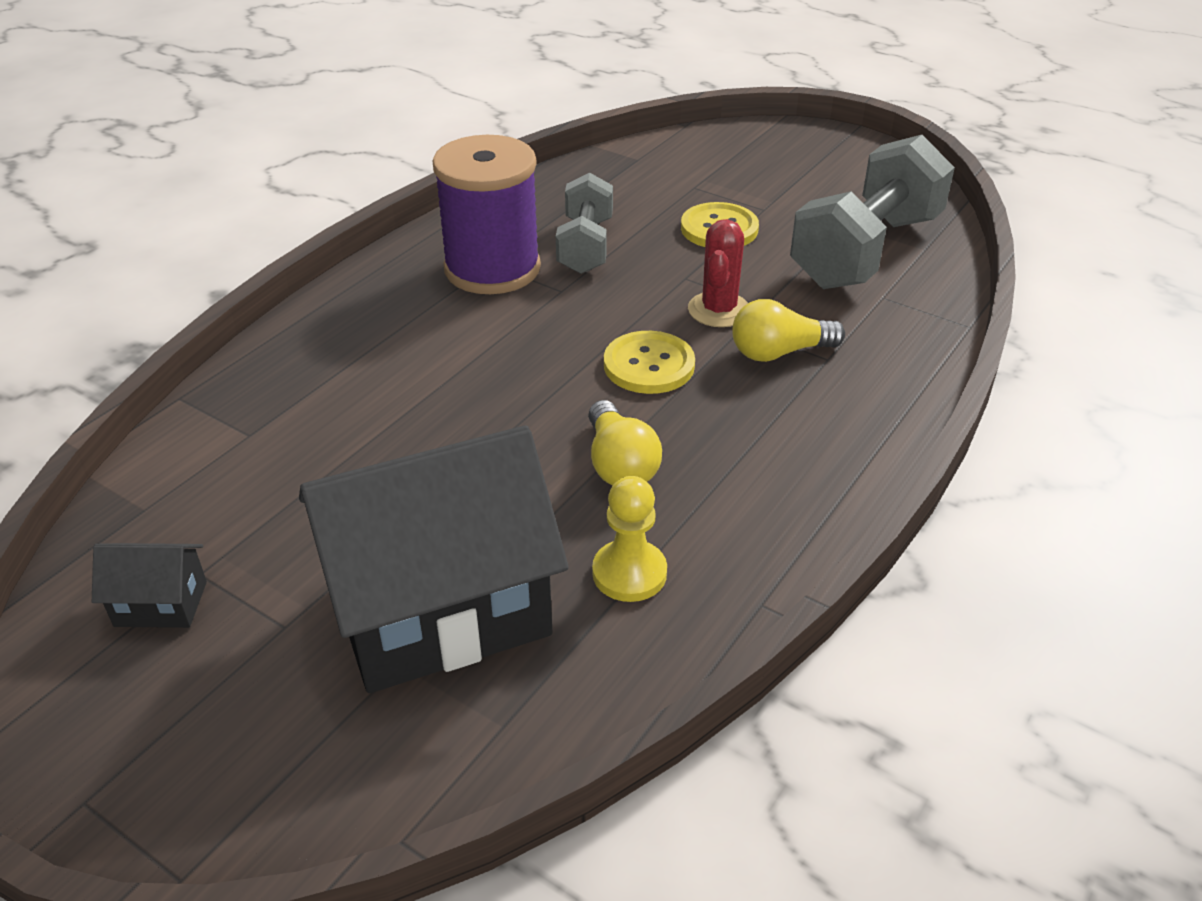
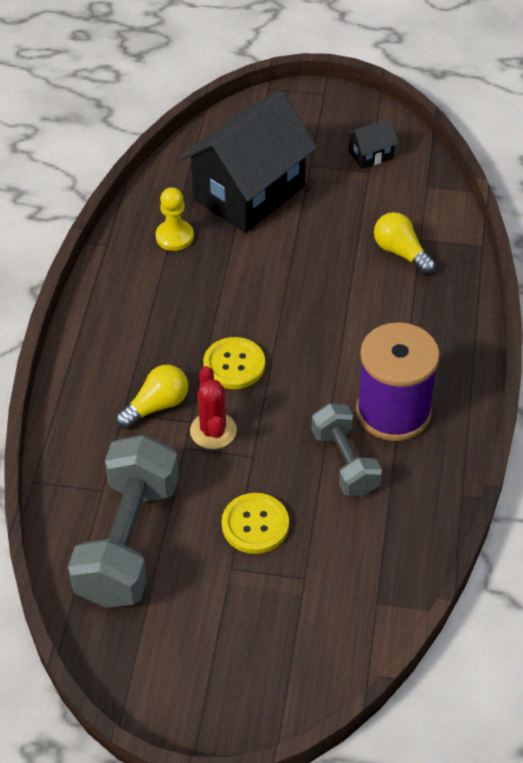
camera: 155 degrees right, 10 degrees up
yellow light bulb [588,400,662,486] -> yellow light bulb moved to [374,212,436,275]

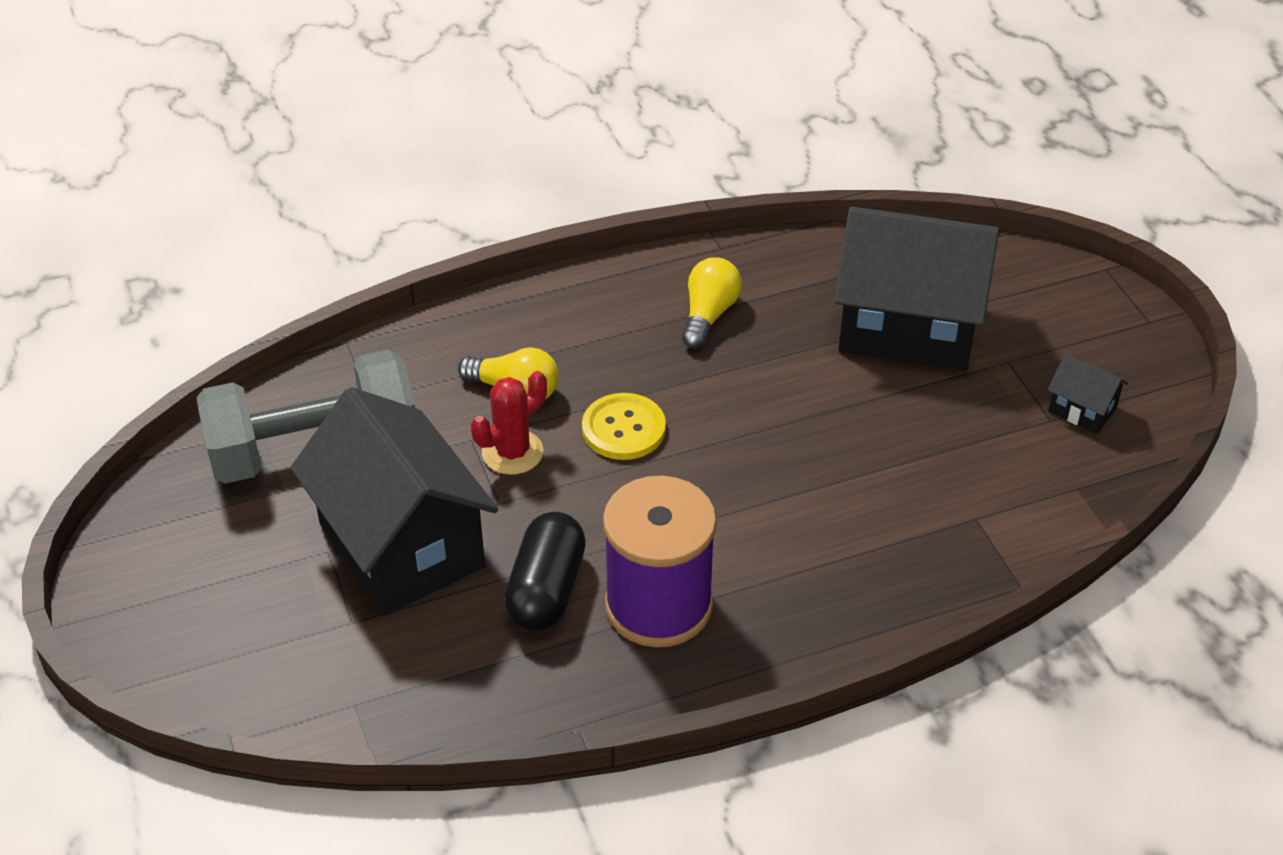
camera: 60 degrees right, 5 degrees down
yellow pawn [155,187,194,251] -> none
yellow button [222,493,289,554] -> black house [291,387,498,616]
grey dumbbell [312,403,382,496] -> black capsule [504,512,586,631]
yellow light bulb [374,212,436,275] -> yellow light bulb moved to [682,257,742,349]

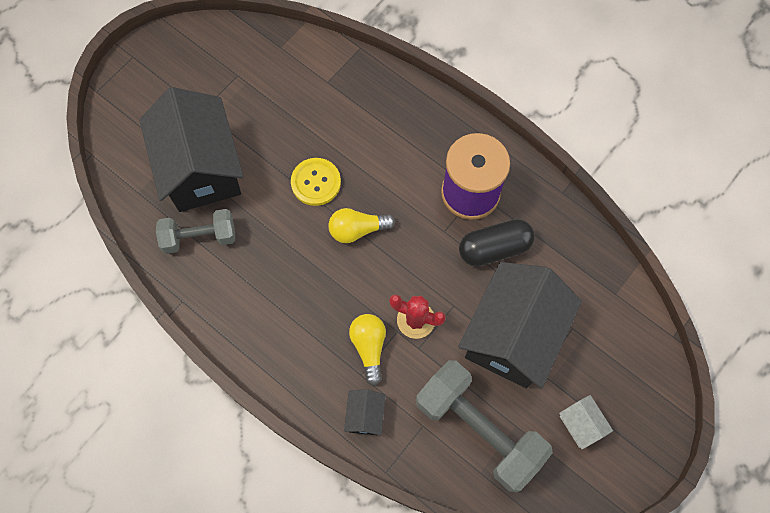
camera: 120 degrees left, 25 degrees up
yellow button [582,393,666,460] -> yellow button moved to [291,158,341,206]
yellow light bulb [682,257,742,349] -> yellow light bulb moved to [328,208,395,243]
black house [1048,354,1129,434] -> black house moved to [344,389,386,436]
none -> grey dumbbell [156,209,235,254]
none -> white house [559,395,613,449]

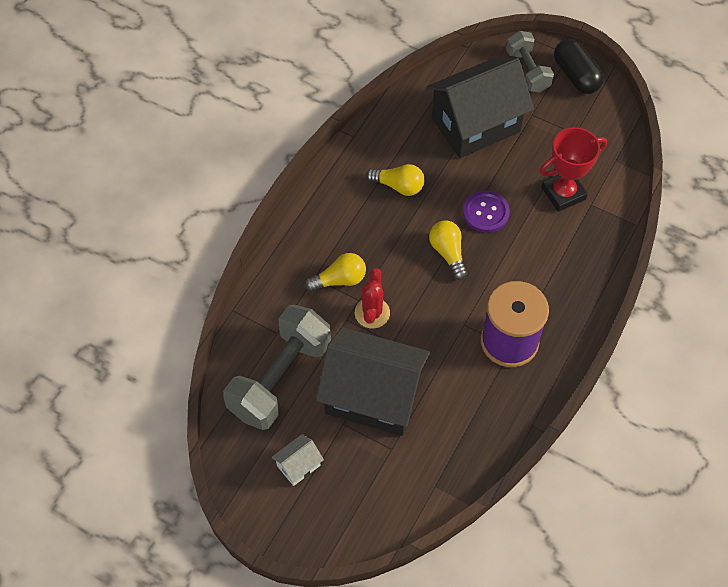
camera: 80 degrees right, 10 degrees down
grey dumbbell [156,209,235,254] -> grey dumbbell moved to [506,31,554,92]
yellow button [291,158,341,206] -> purple button [463,191,510,233]
black house [344,389,386,436] -> none
black capsule [459,219,535,267] -> black capsule moved to [554,39,604,94]
none -> yellow light bulb [366,164,425,196]
none -> red trophy [540,127,607,212]

